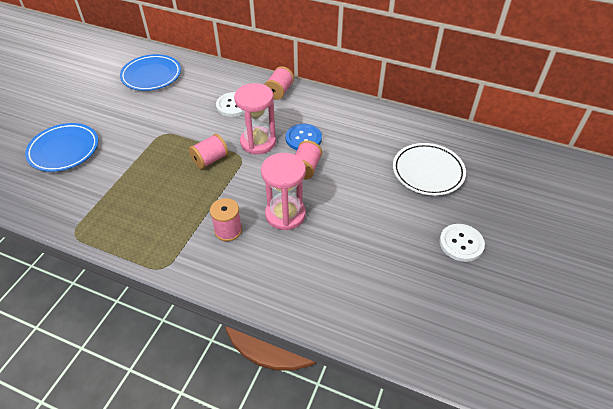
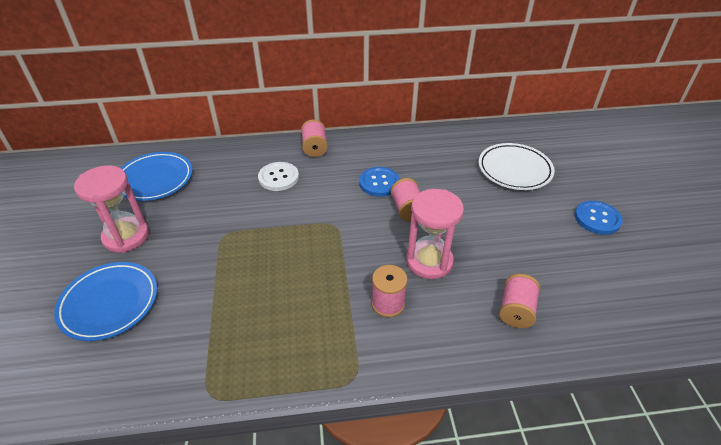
camera: 30 degrees left, 5 degrees down
pink spool [189,134,228,169] -> pink spool moved to [499,274,540,328]
pink hourglass [234,83,276,154] -> pink hourglass moved to [74,165,149,253]
white button [439,224,485,262] -> blue button [575,201,623,235]

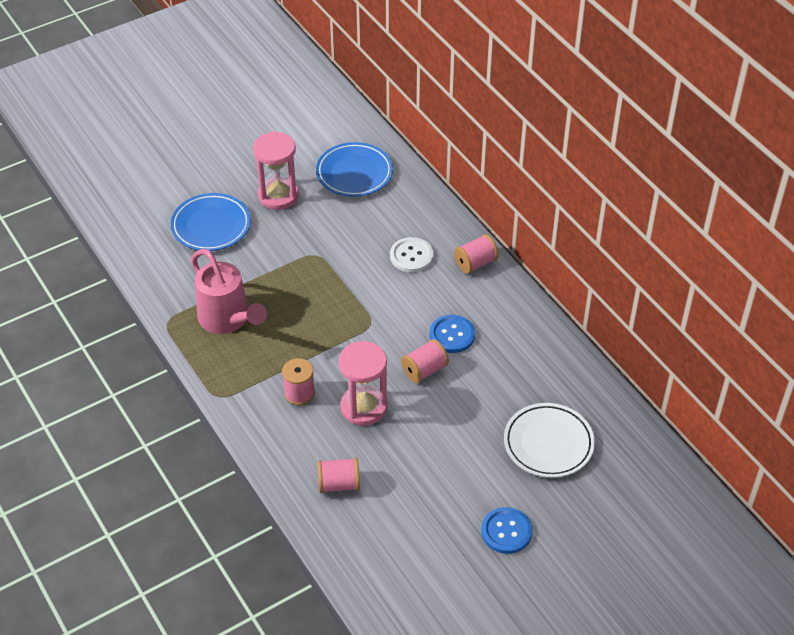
camera: 65 degrees right, 5 degrees up
none -> pink watering can [191,249,267,334]

